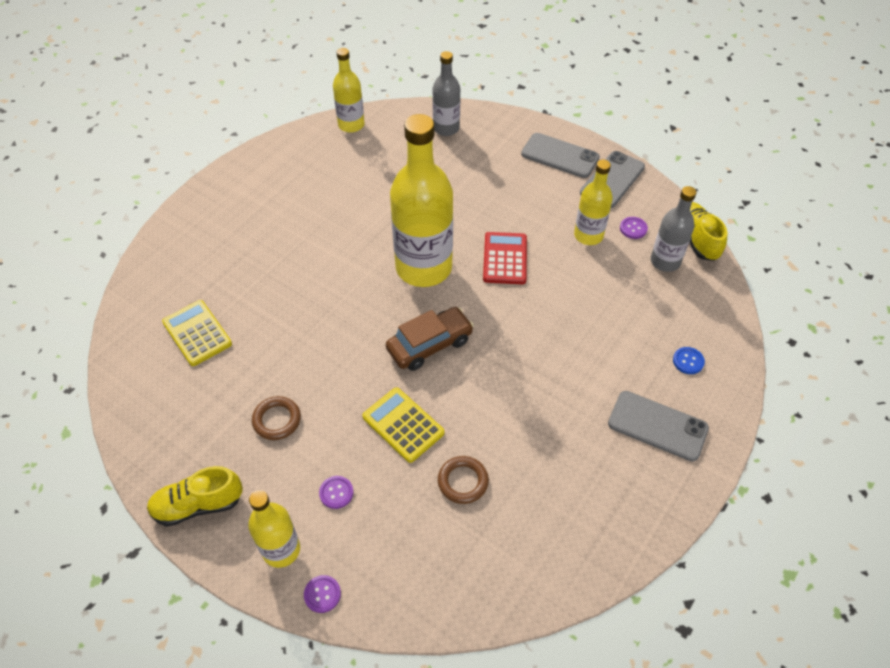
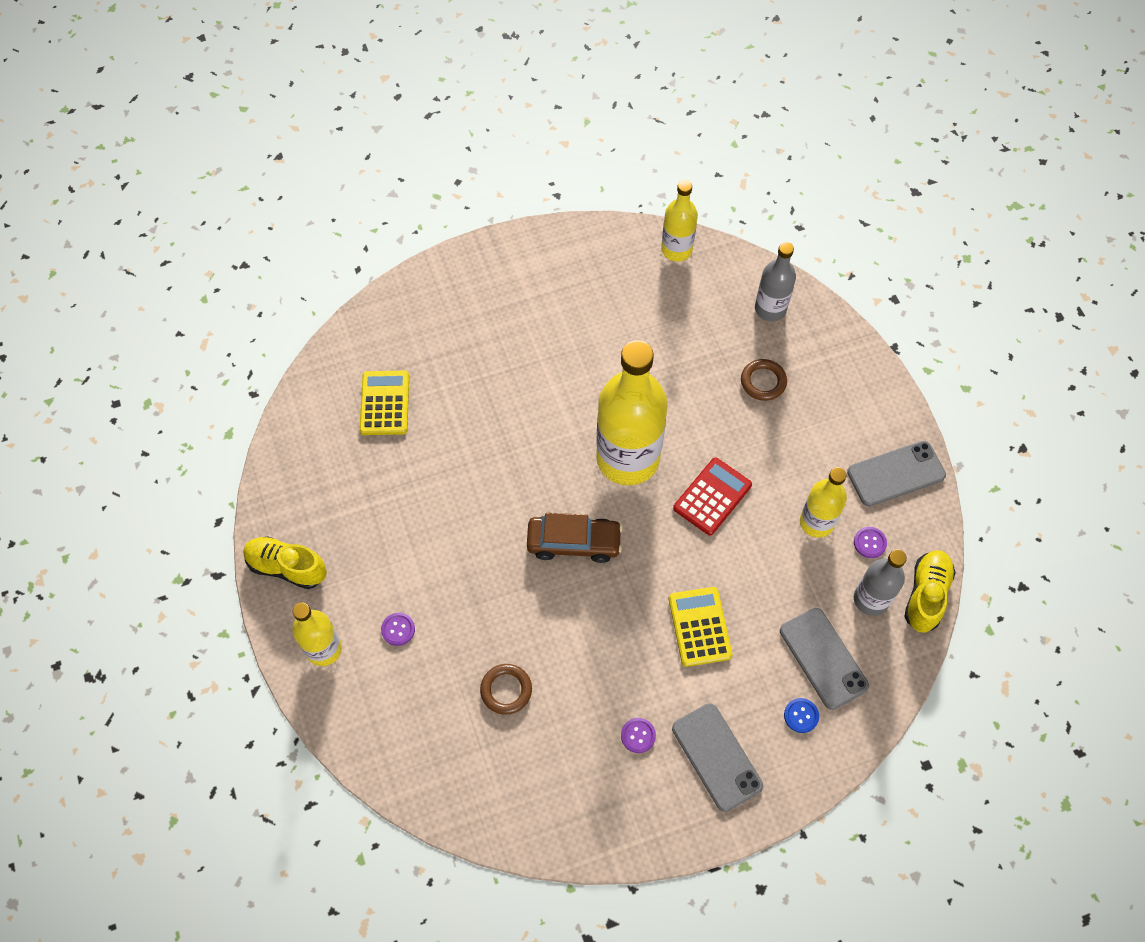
camera: 35 degrees right, 10 degrees up
brown ring [252,396,301,440] -> brown ring moved to [741,359,787,401]
purple button [304,575,341,613] -> purple button moved to [621,718,656,753]
yellow calculator [362,387,444,463] -> yellow calculator moved to [669,587,732,667]
grey phone [521,133,600,178] -> grey phone moved to [780,608,869,710]

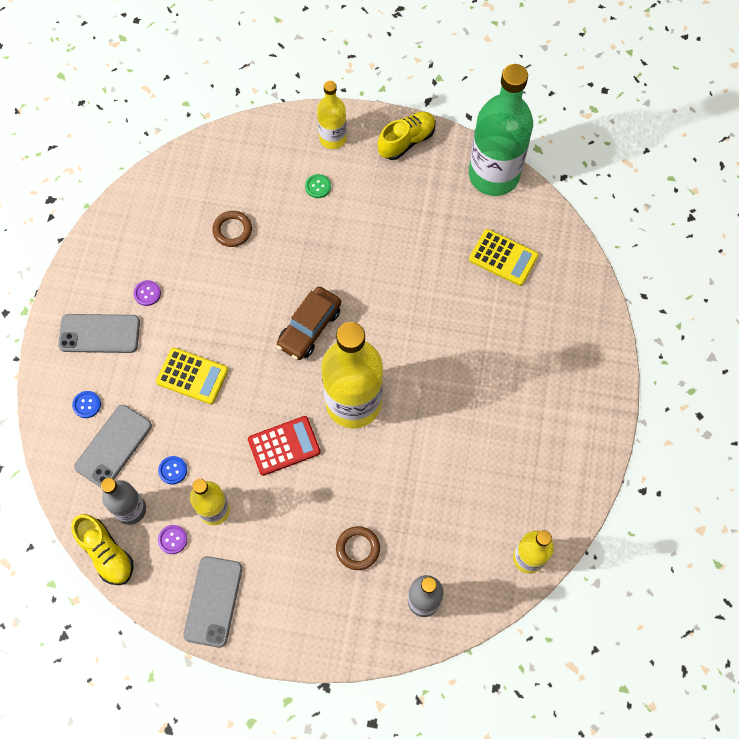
camera: 120 degrees right, 5 degrees up
purple button [381,613,415,646] -> green button [305,174,331,198]
red calculator [673,458,752,536] -> red calculator turned 90 degrees counterclockwise [248,416,321,476]
grey phone [780,608,869,710] -> grey phone turned 60 degrees counterclockwise [74,405,152,487]
none -> blue button [158,456,187,484]
none -> green bottle [469,64,533,196]

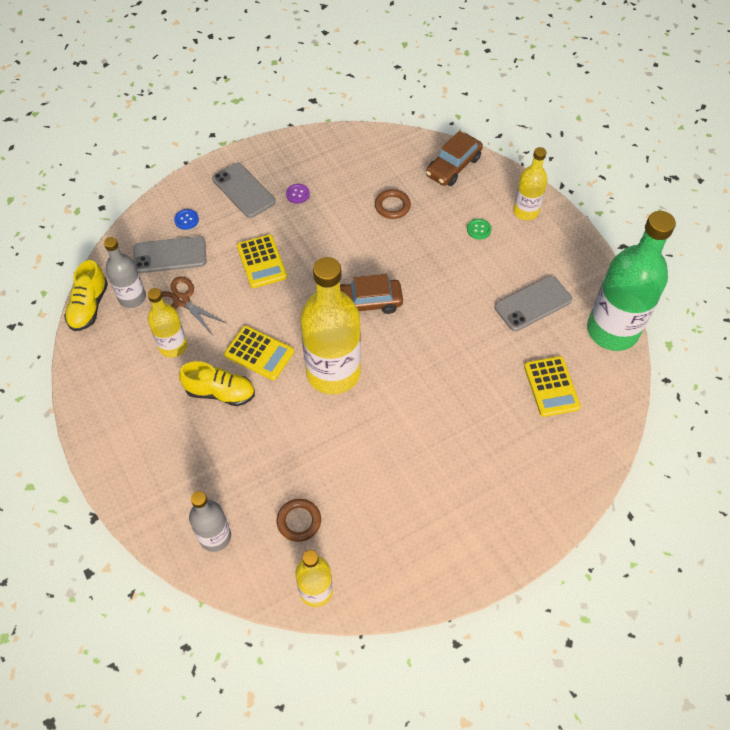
camera: 50 degrees right, 10 degrees down
blue button [158,456,187,484] -> brown scissors [161,277,226,334]
purple button [158,525,187,554] -> none
grey phone [183,556,242,648] -> grey phone moved to [494,276,572,331]
red calculator [248,416,321,476] -> yellow calculator [224,326,294,380]
brown ring [336,526,380,570] -> brown ring moved to [277,499,321,542]
yellow shoe [378,112,436,160] -> yellow shoe moved to [179,361,255,406]
none -> brown car [426,131,483,186]

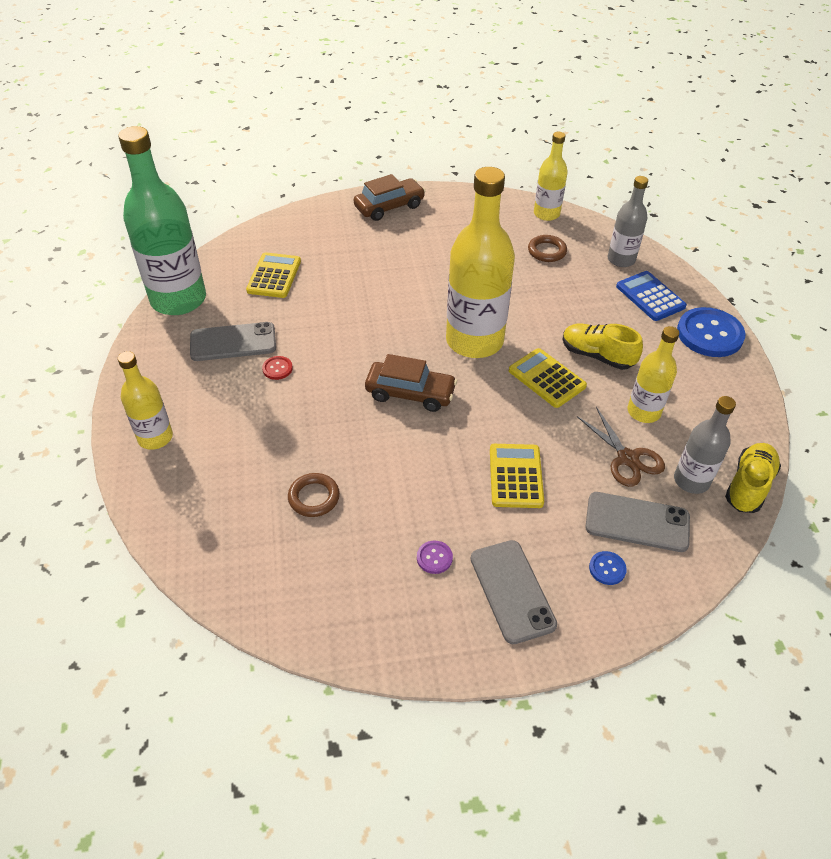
camera: 160 degrees left, 10 degrees down
brown car [426,131,483,186] -> brown car moved to [354,174,425,221]
green button [467,219,491,240] -> none
none -> red button [262,356,293,380]
none -> blue calculator [616,271,687,321]
none -> blue button [677,307,745,357]

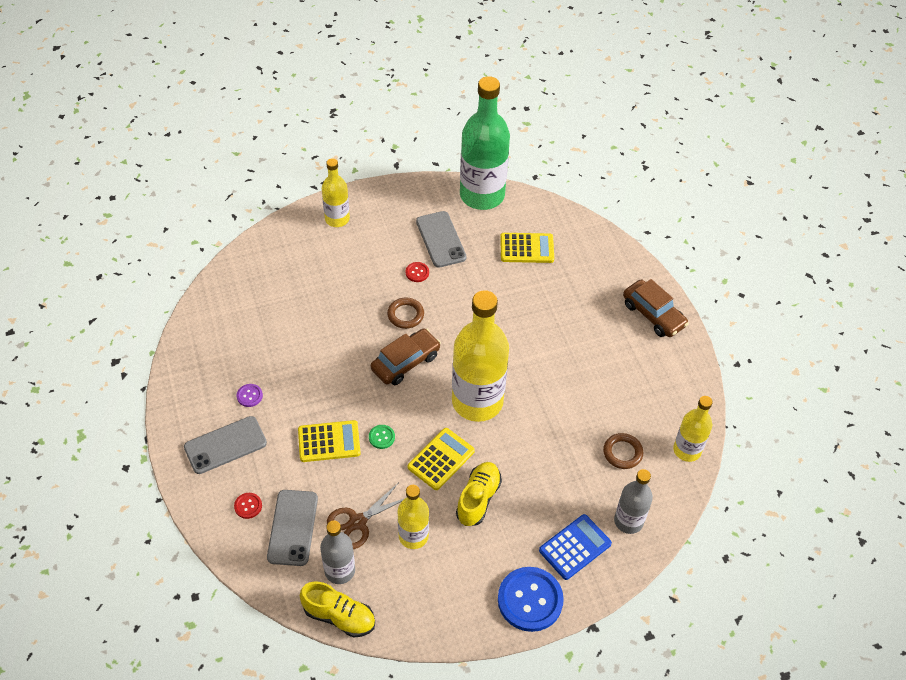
camera: 80 degrees right, 5 degrees up
brown ring [288,473,340,517] -> brown ring moved to [387,298,424,329]
brown car [365,354,457,412] -> brown car turned 135 degrees counterclockwise [371,328,441,385]
blue button [589,551,627,585] -> red button [234,493,262,519]
none -> green button [369,425,395,449]

